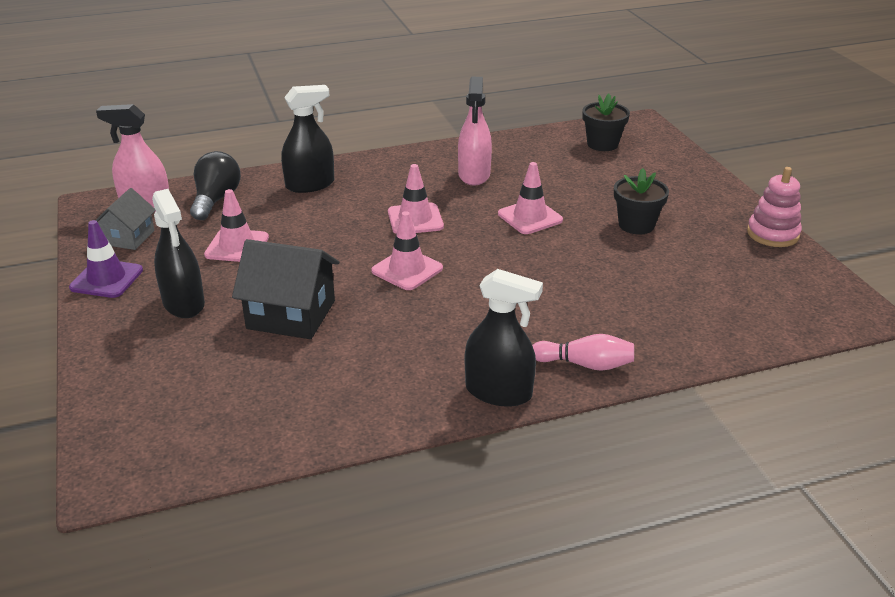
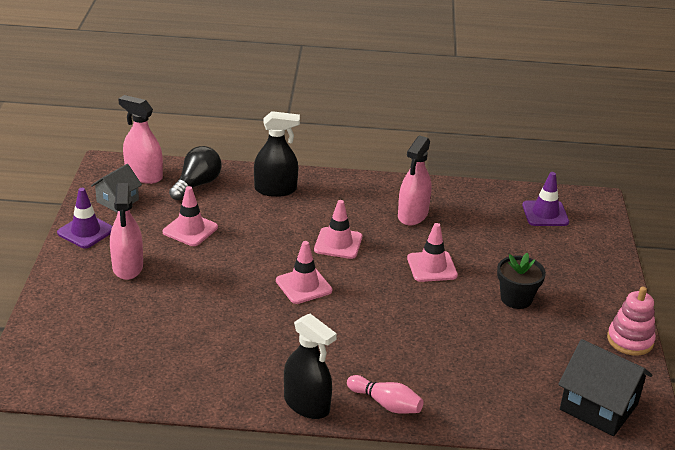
camera: 20 degrees right, 0 degrees up
black spray bottle [152,189,205,318] -> pink spray bottle [110,183,143,280]
black house [232,239,339,339] -> black house moved to [558,339,652,436]
black flower pot [582,94,630,151] -> purple traffic cone [522,172,569,226]

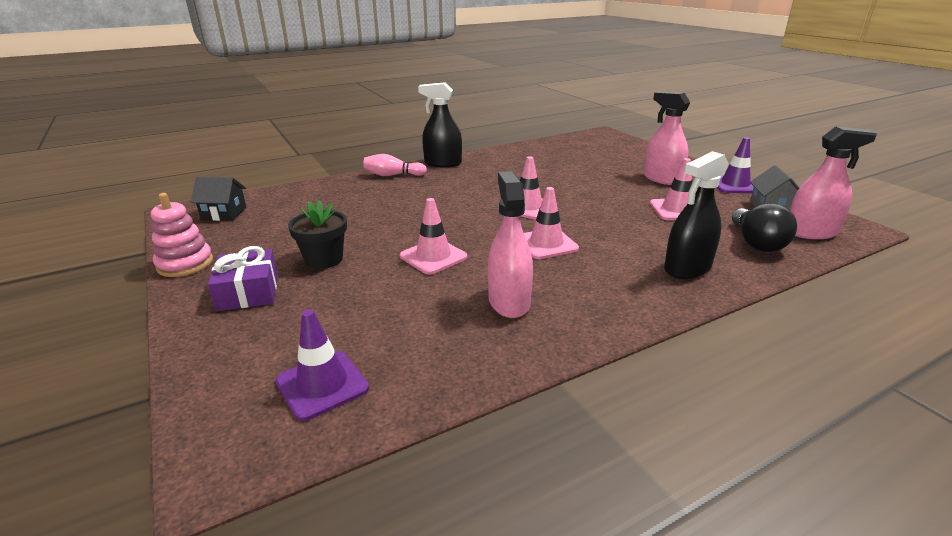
camera: 150 degrees right, 5 degrees down
black house [558,339,652,436] -> black house [191,177,247,221], size x0.62
none -> purple gift [208,246,278,311]

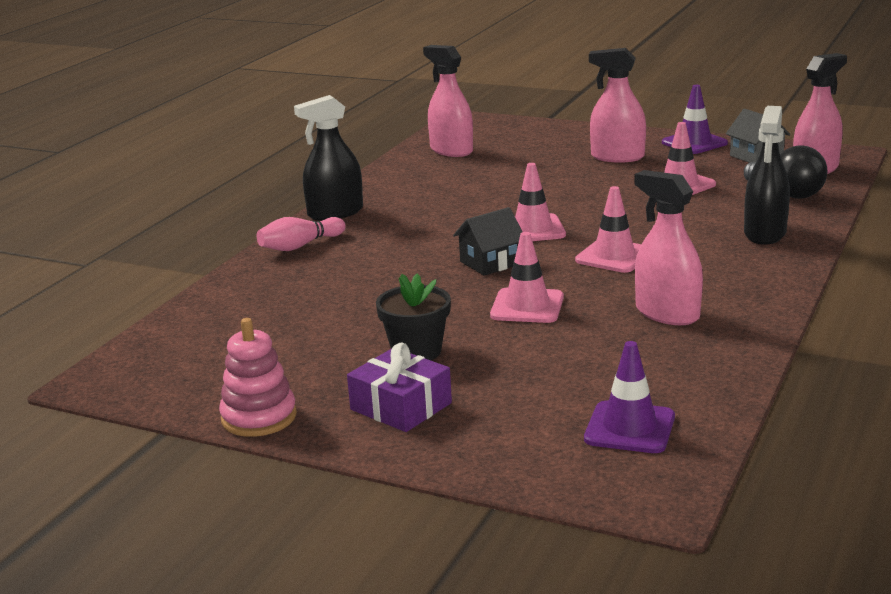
camera: 35 degrees left, 5 degrees down
black house [191,177,247,221] -> black house moved to [453,207,523,276]
none -> pink spray bottle [423,45,473,157]

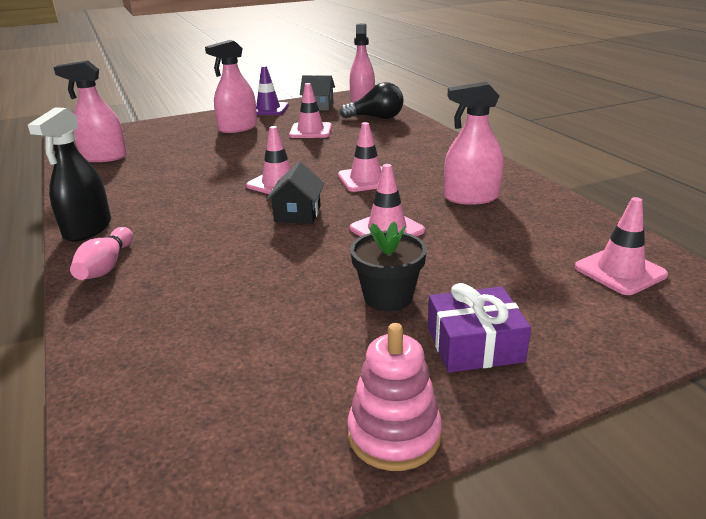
camera: 50 degrees left, 5 degrees up
purple traffic cone [584,341,675,453] -> pink traffic cone [575,197,668,295]
black spray bottle [744,106,790,245] -> none

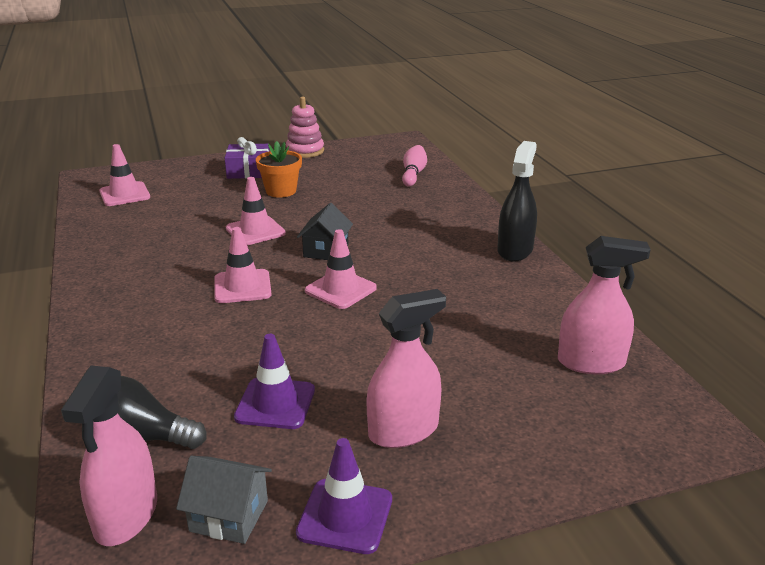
camera: 175 degrees left, 0 degrees up
pink bowling pin [70,227,133,280] -> pink bowling pin moved to [402,145,427,186]
pink traffic cone [289,83,332,138] -> purple traffic cone [234,334,315,429]
black flower pot [350,222,427,311] -> orange flower pot [256,141,302,198]
pink spray bottle [444,82,504,205] -> none

